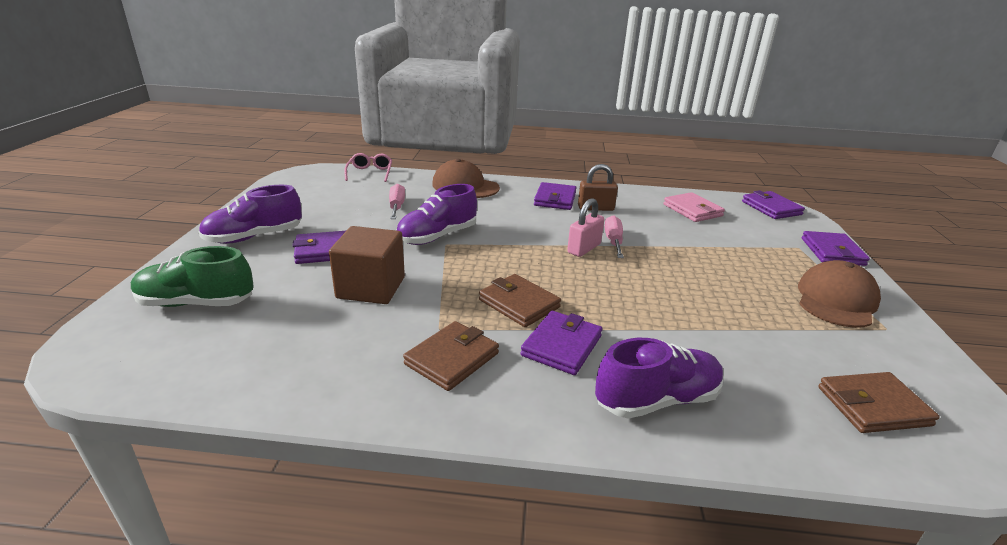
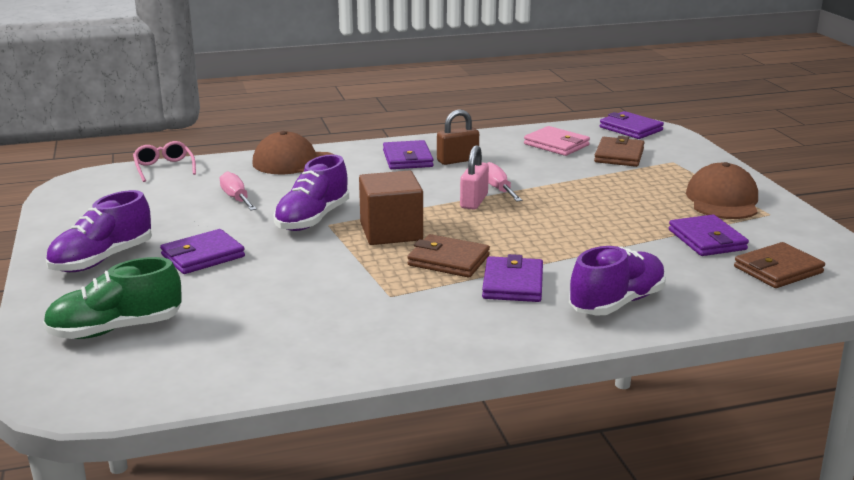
camera: 20 degrees left, 5 degrees down
brown cube [329,226,405,304] -> brown cube moved to [359,170,423,245]
brown wallet [403,321,499,391] -> brown wallet moved to [594,136,645,167]
purple wallet [802,231,870,266] -> purple wallet moved to [669,215,749,256]

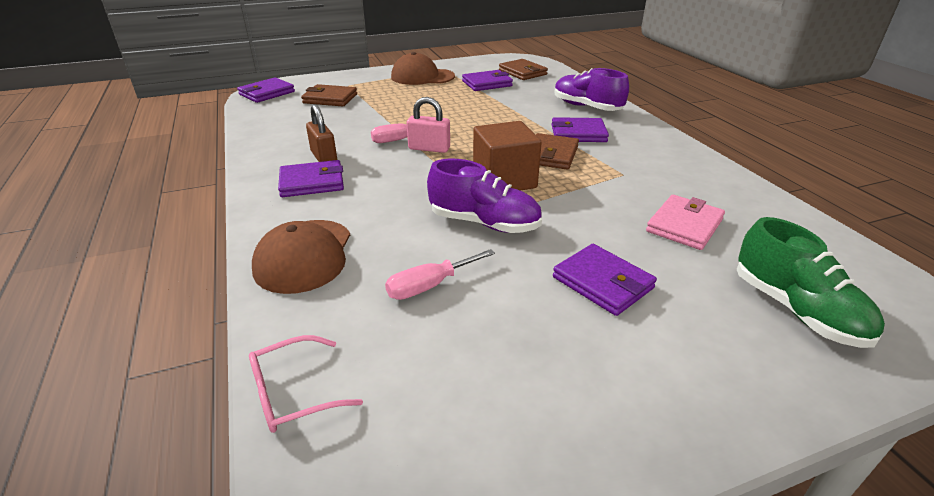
camera: 95 degrees left, 10 degrees up
purple shoe [46,190,152,272] -> none
pink wallet [524,126,590,156] -> pink wallet moved to [646,195,725,250]

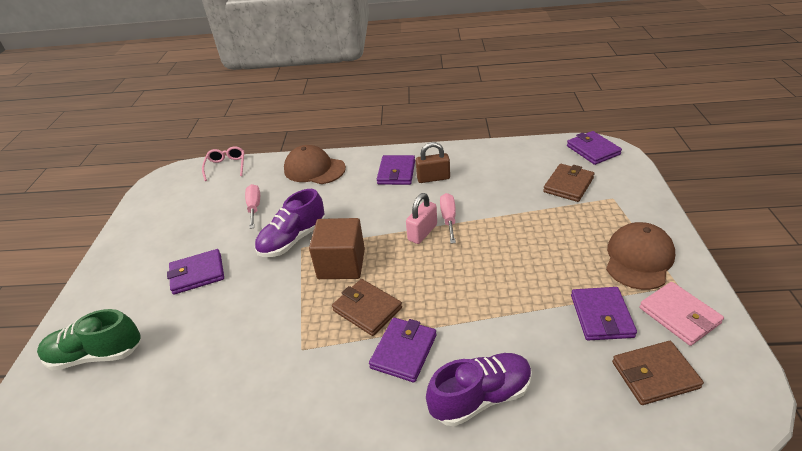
camera: 115 degrees right, 5 degrees up
pink wallet [646,195,725,250] -> pink wallet moved to [639,282,724,346]

